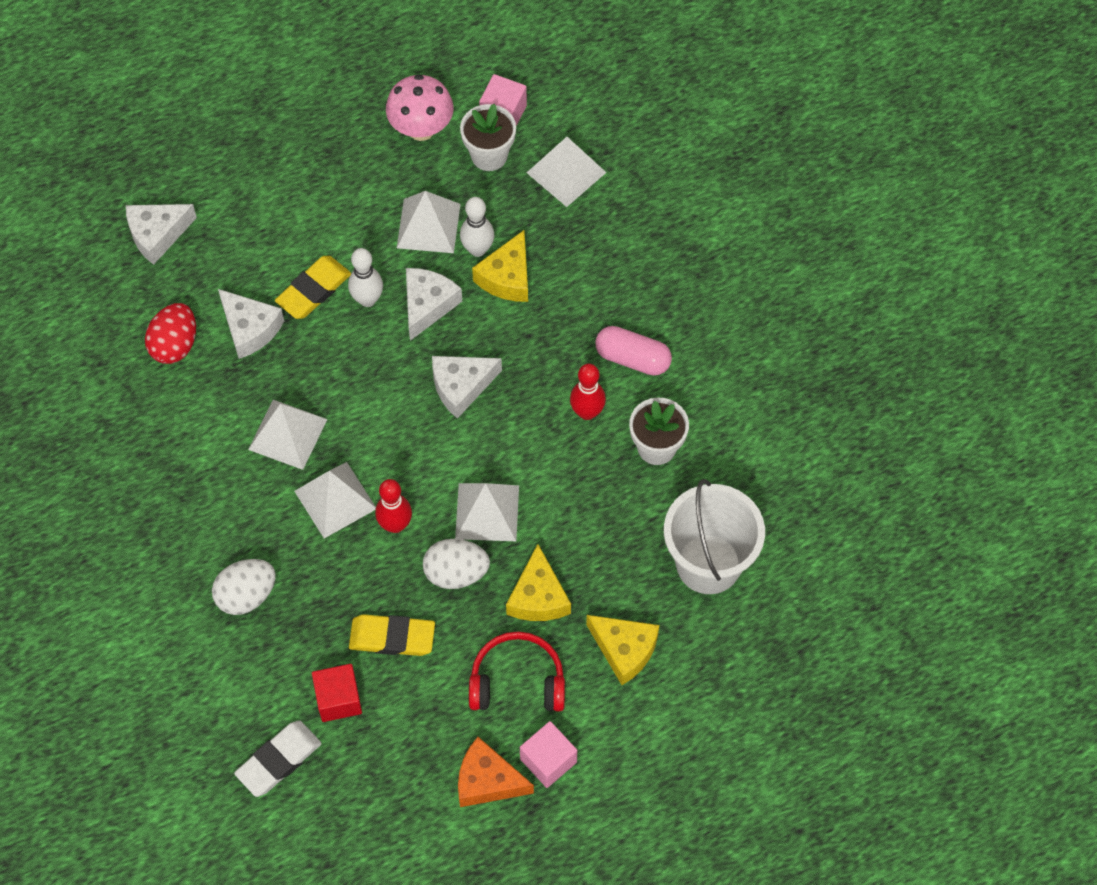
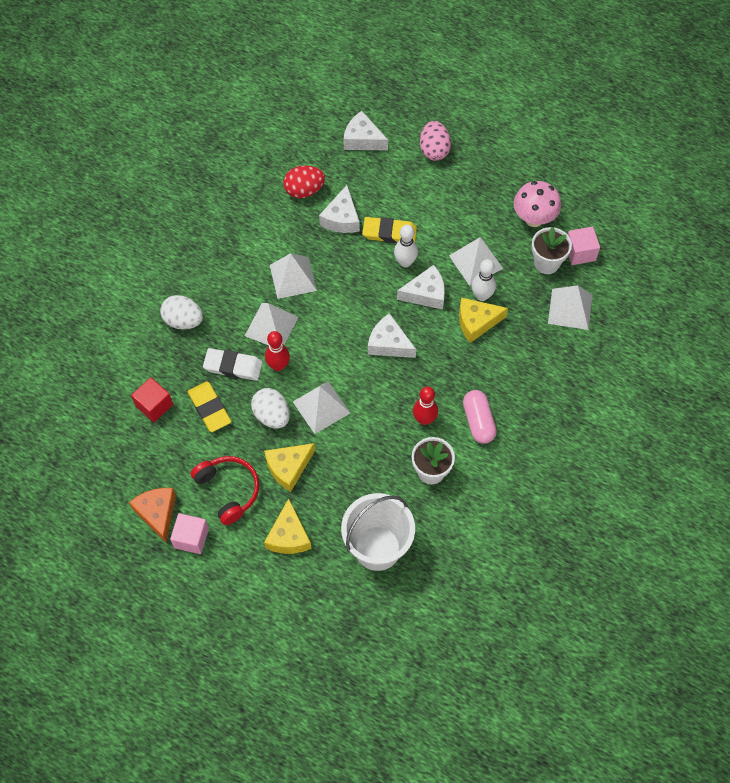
camera: 55 degrees right, 0 degrees up
white eraser [234,720,322,797] -> white eraser moved to [203,348,263,381]
none -> pink egg [420,121,451,161]

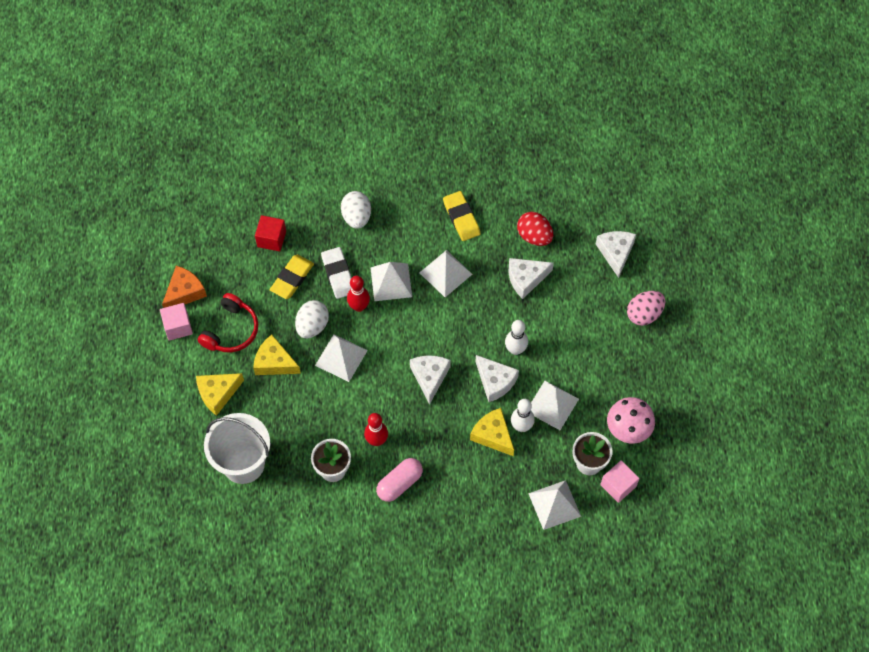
camera: 60 degrees right, 0 degrees up
yellow eraser [362,217,417,243] -> yellow eraser moved to [443,191,480,241]

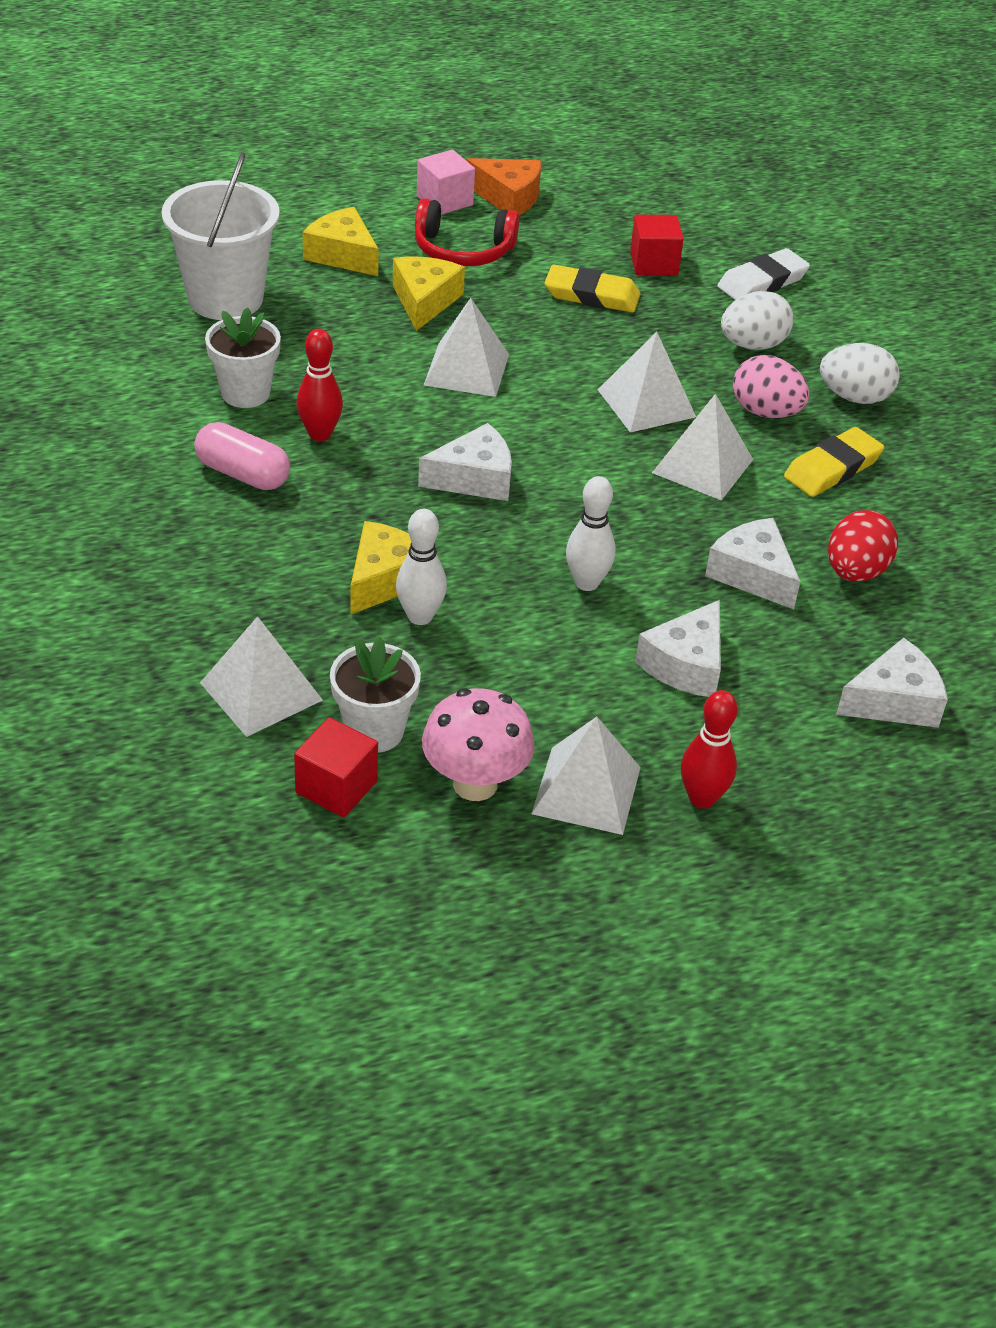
camera: 70 degrees right, 20 degrees down
white egg [295,300,329,339] -> white egg moved to [820,343,900,404]
white eraser [321,247,352,299] -> white eraser moved to [717,248,810,300]
red bowling pin [347,276,370,312] -> red bowling pin moved to [681,690,738,809]
white cheese [476,355,519,402] -> white cheese moved to [635,600,721,697]
white pyramid [531,381,579,430] -> white pyramid moved to [531,717,641,835]
pink cube [600,460,640,503] -> red cube [294,717,378,818]
pink egg [627,291,666,326] -> pink egg moved to [733,355,809,418]

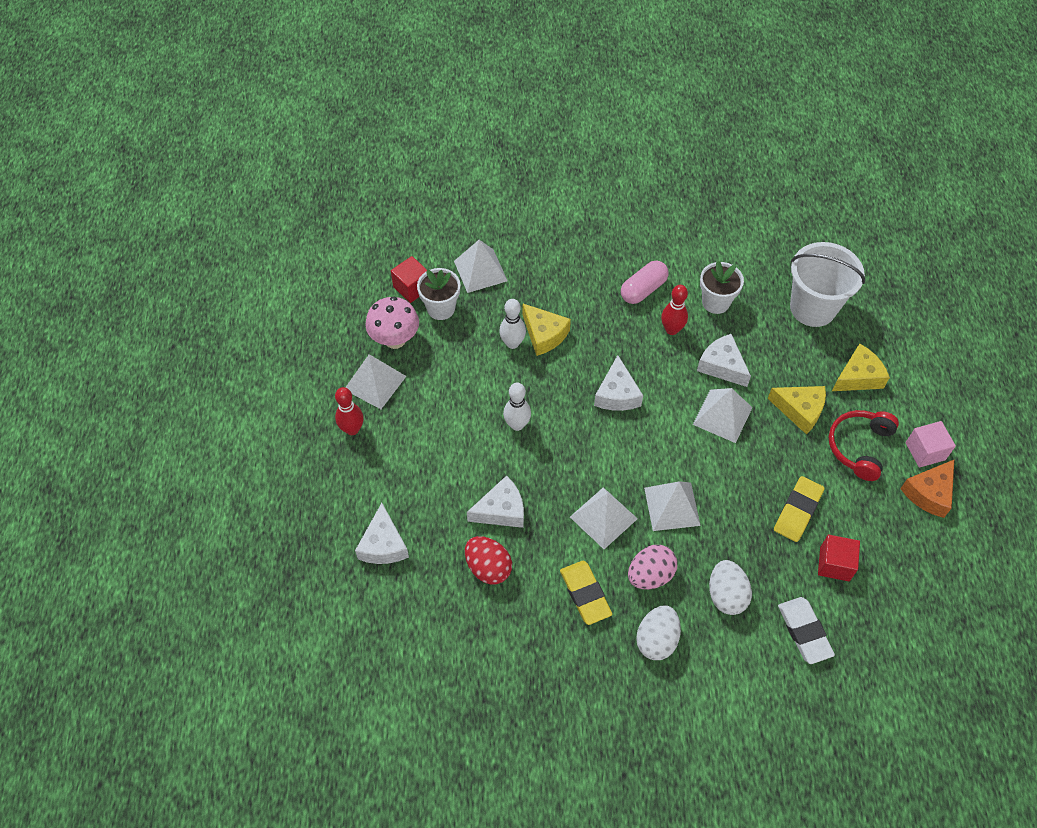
camera: 110 degrees right, 15 degrees up
white cheese [635,600,721,697] -> white cheese moved to [697,334,751,387]

